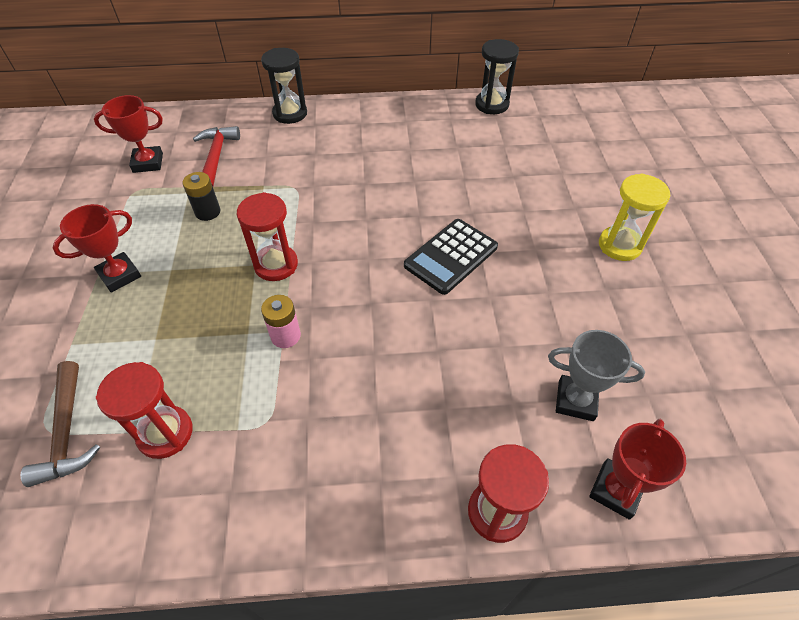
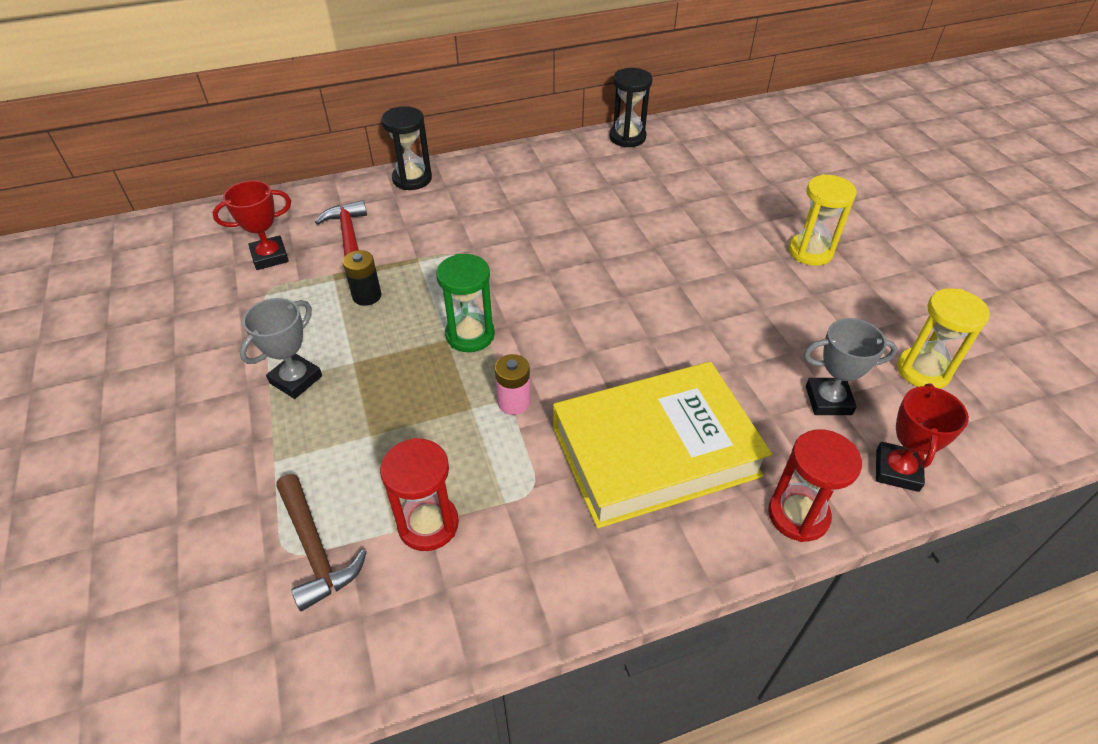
camera: 15 degrees left, 5 degrees down
red trophy [52,204,141,293] -> grey trophy [240,298,322,399]
red hourglass [237,192,298,281] -> green hourglass [436,254,495,352]
black calculator [404,219,498,295] -> none
none -> yellow book [553,362,772,528]
none -> yellow hourglass [897,288,990,389]

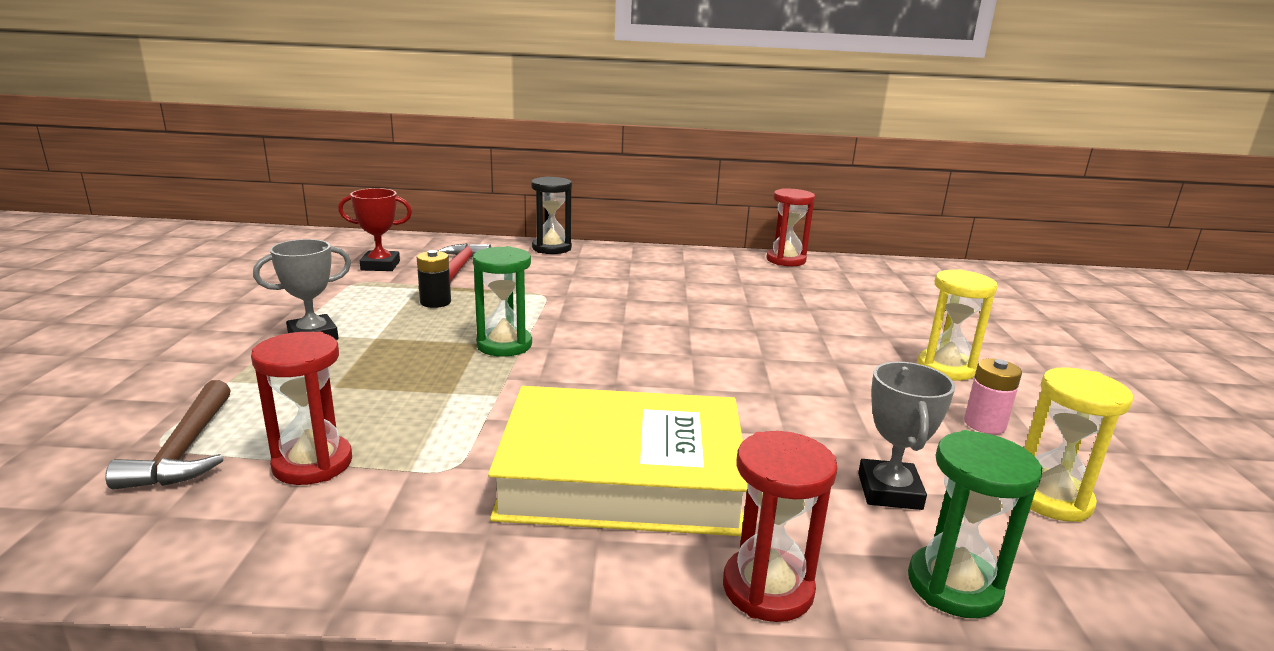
camera: 20 degrees right, 25 degrees down
pink battery [495,354,531,415] -> pink battery moved to [964,358,1022,434]
black hourglass [609,68,652,148] -> red hourglass [766,188,815,266]
grey trophy [803,318,898,415] -> grey trophy turned 75 degrees clockwise [858,362,955,510]
red trophy [876,383,969,492] -> green hourglass [908,430,1043,618]

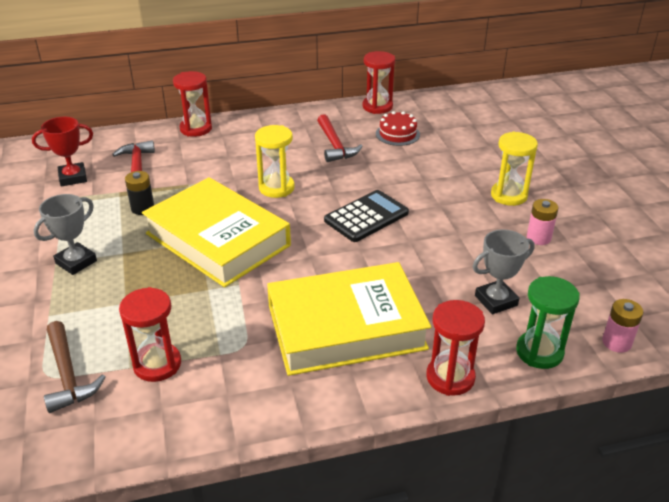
camera: 15 degrees left, 15 degrees up
green hourglass [472,246,532,357] -> yellow book [142,177,291,287]
black hourglass [531,176,572,254] -> red hourglass [173,71,212,137]
grey trophy [858,362,955,510] -> grey trophy turned 75 degrees clockwise [473,229,535,314]
yellow hourglass [1025,367,1133,522] -> yellow hourglass moved to [255,125,295,198]
none -> red hammer [317,114,363,162]
none -> black calculator [324,190,409,242]
none -> red cake [376,111,420,146]
none -> pink battery [602,299,643,353]

